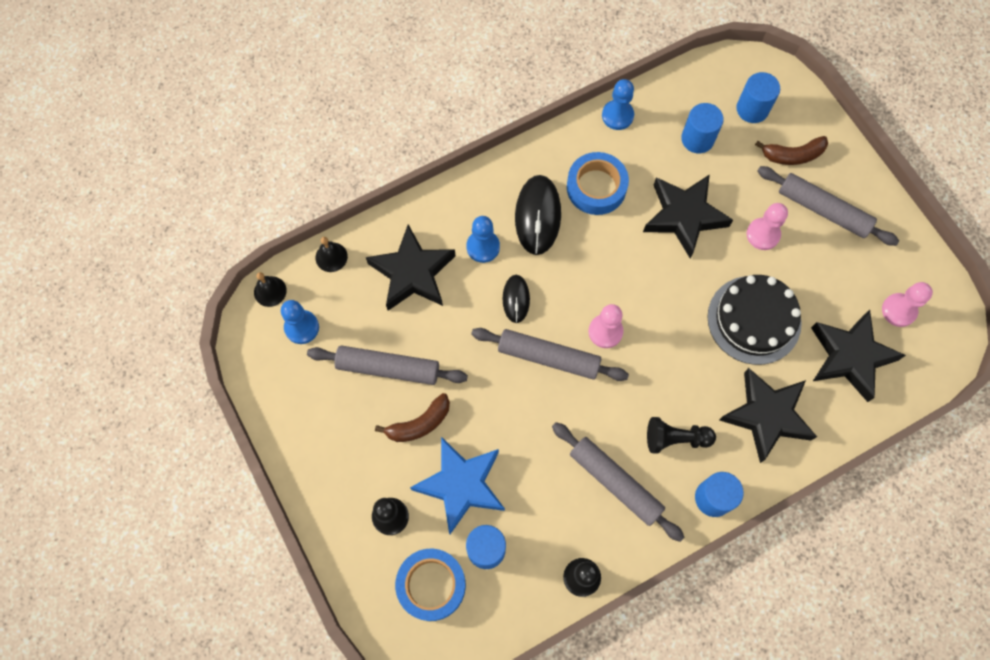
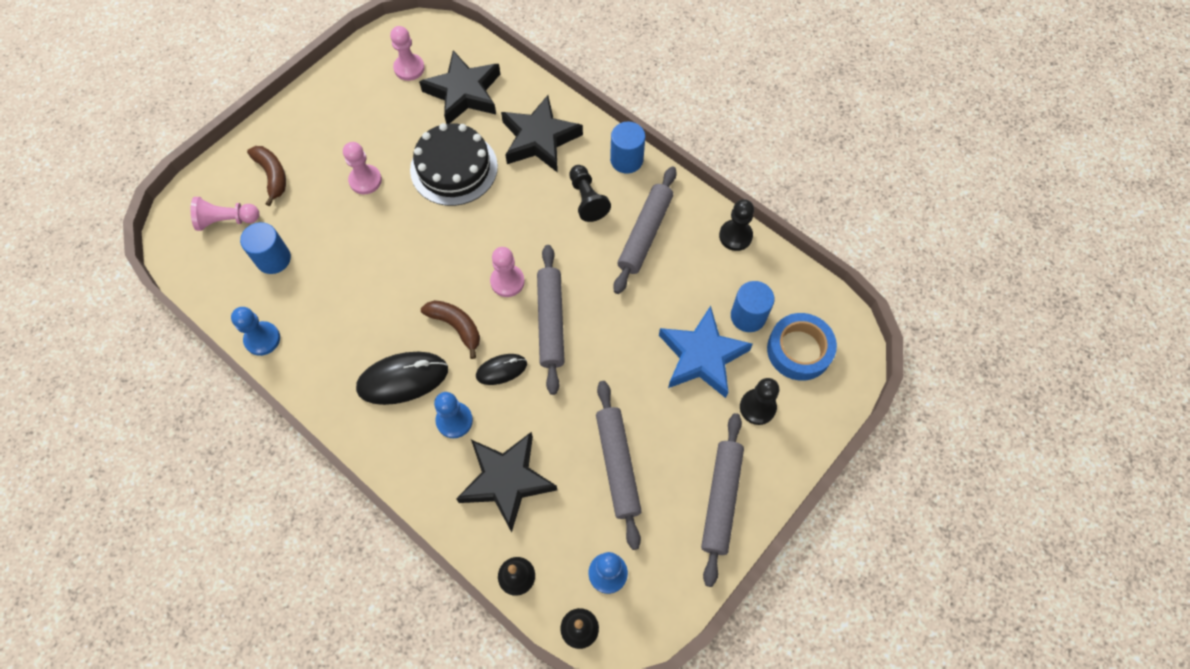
camera: 110 degrees left, 5 degrees down
brown banana [375,393,450,442] -> brown banana moved to [421,300,480,359]
blue tape [567,152,629,215] -> none
black star [643,174,733,258] -> none
blue cylinder [736,72,780,123] -> pink pawn [191,197,259,231]
grey rolling pin [757,166,899,246] -> grey rolling pin moved to [701,413,744,587]

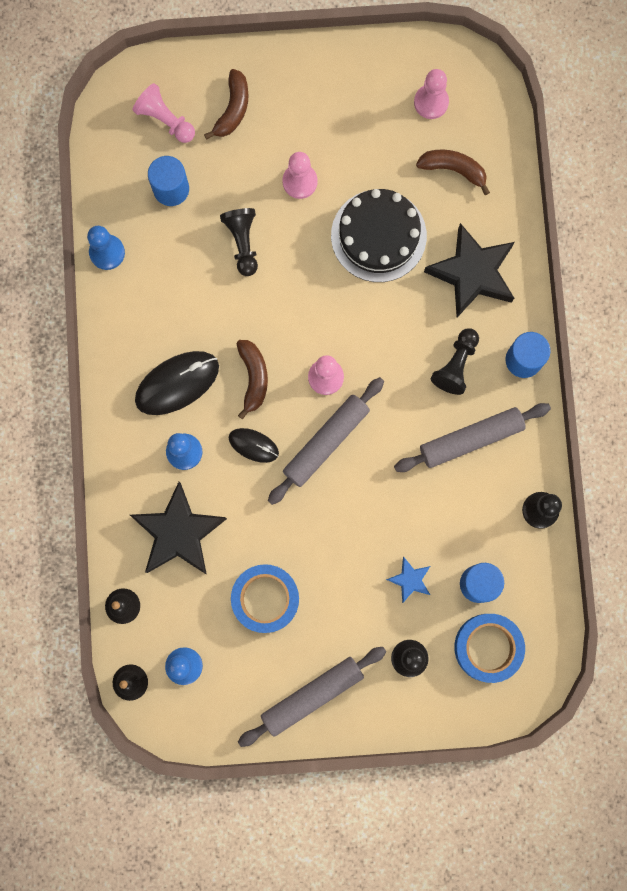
camera: 45 degrees right, 15 degrees up
black mouse [356,352,448,405] -> black mouse turned 60 degrees counterclockwise [135,351,219,415]
black star [419,50,500,124] -> brown banana [416,149,490,195]
grey rolling pin [596,381,642,550] -> blue tape [231,564,299,633]
blue star [659,306,753,398] -> blue star [386,557,430,603], size x0.48
none -> black pawn [220,208,258,276]

